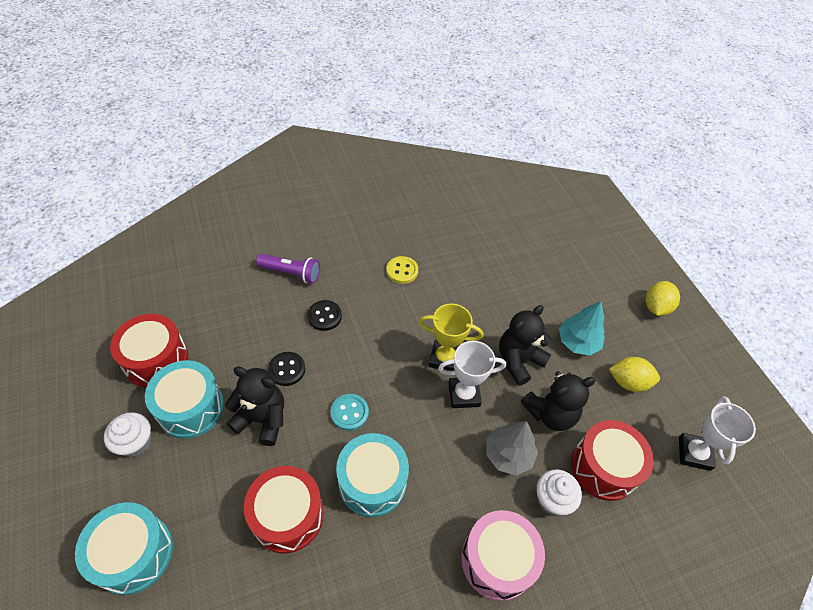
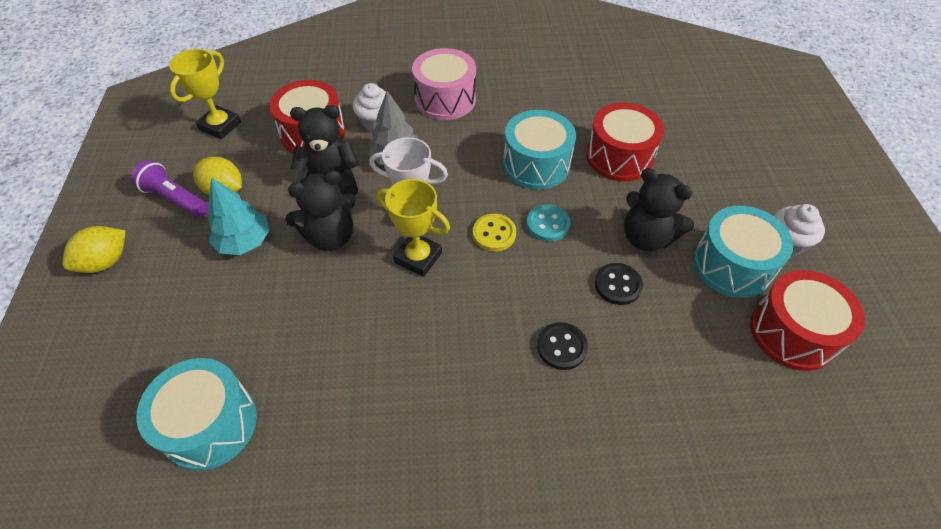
camera: 160 degrees left, 0 degrees up
turquoise drum [75,502,173,595] -> turquoise drum moved to [136,358,257,471]
purple flashlight [256,254,320,284] -> purple flashlight moved to [131,160,208,218]
yellow button [386,256,418,284] -> yellow button moved to [473,214,516,251]
white trophy [679,396,756,471] -> yellow trophy [169,49,241,139]

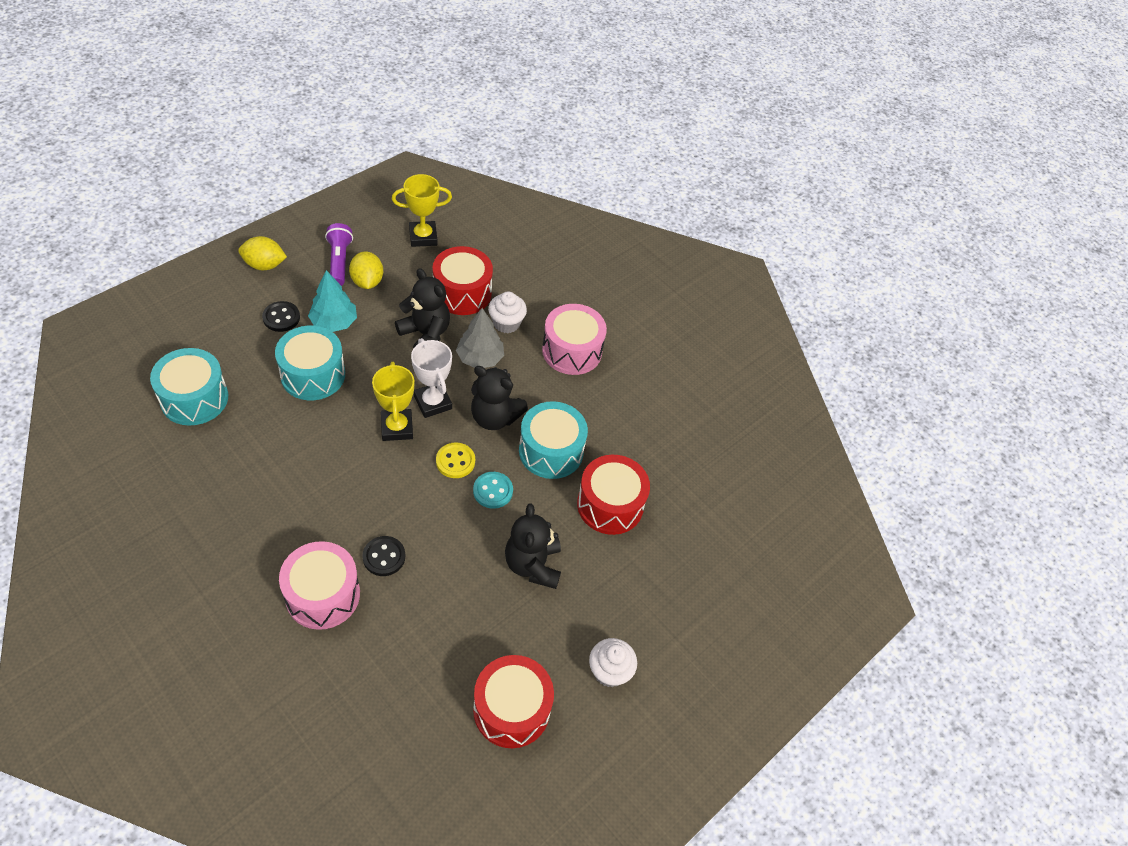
camera: 45 degrees right, 0 degrees up
black teddy bear [285,170,356,251] -> black teddy bear moved to [471,366,528,430]
black button [595,263,643,305] -> black button moved to [262,301,300,332]
turquoise drum [693,206,793,298] -> turquoise drum moved to [275,326,345,400]
none -> pink drum [279,541,360,630]

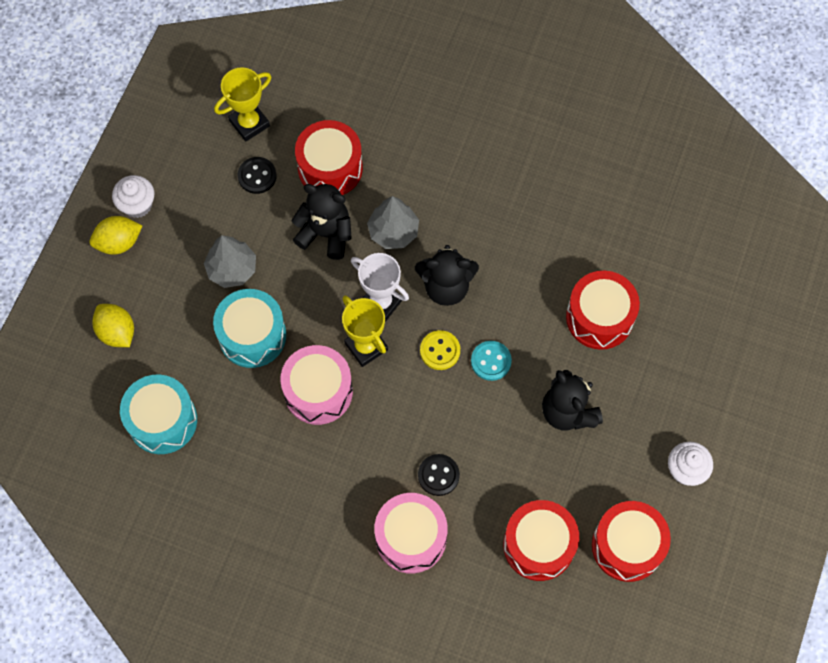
camera: 20 degrees left, 15 degrees up
black button [262,301,300,332] -> black button moved to [238,157,277,194]
turquoise tree [308,270,357,332] -> grey tree [204,235,256,288]
purple flashlight [325,223,353,286] -> none
yellow lemon [349,251,383,289] -> yellow lemon moved to [92,304,134,347]
white cupcake [488,292,527,333] -> white cupcake moved to [112,175,154,218]
turquoise drum [519,401,588,479] -> none
pink drum [542,304,607,375] -> pink drum moved to [280,345,353,425]
none -> red drum [503,500,579,581]

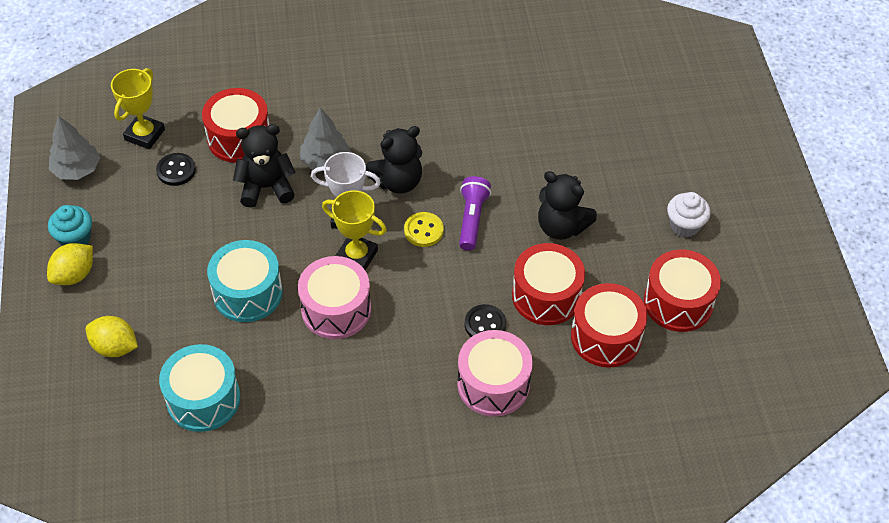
camera: 30 degrees left, 15 degrees down
white cupcake [112,175,154,218] -> turquoise cupcake [48,205,92,246]
grey tree [204,235,256,288] -> grey tree moved to [49,116,100,180]
turquoise button [471,341,512,381] -> purple flashlight [459,176,491,251]
red drum [566,271,640,350] -> red drum moved to [512,243,585,325]

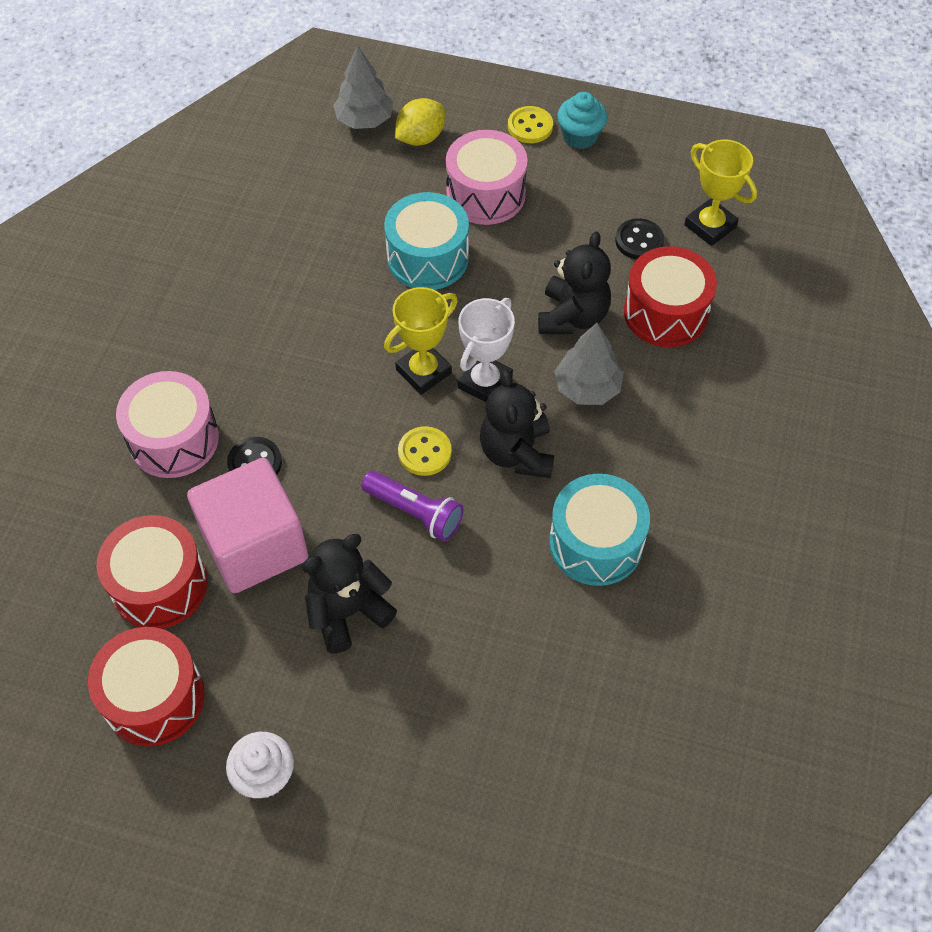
camera: 115 degrees right, 5 degrees up
yellow lemon [47,243,93,285] -> yellow button [508,106,553,143]
grey tree [49,116,100,180] -> grey tree moved to [333,45,393,129]
turquoise drum [159,344,240,432] -> turquoise drum moved to [549,474,650,586]
pink drum [298,256,371,339] -> pink drum moved to [446,130,528,225]
red drum [512,243,585,325] -> pink cube [187,458,308,593]

